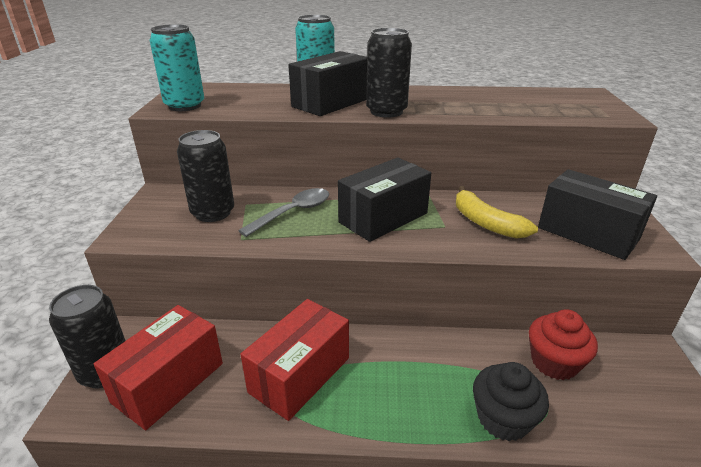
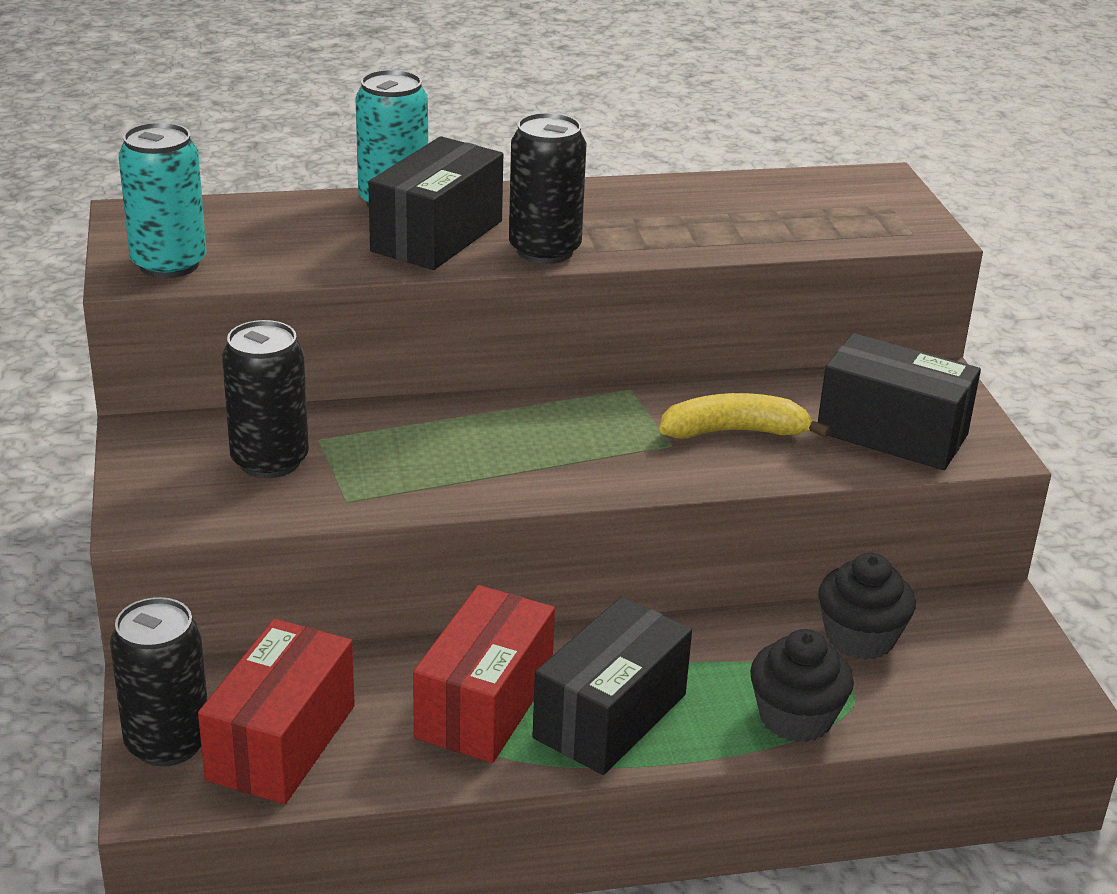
camera: 15 degrees left, 0 degrees up
grey spoon [238,188,329,237] -> none
black box [338,158,431,242] -> black box moved to [532,596,692,775]
yellow banana [456,186,538,239] -> yellow banana turned 135 degrees clockwise [659,393,831,439]
red cupcake [529,310,598,380] -> black cupcake [818,553,916,660]

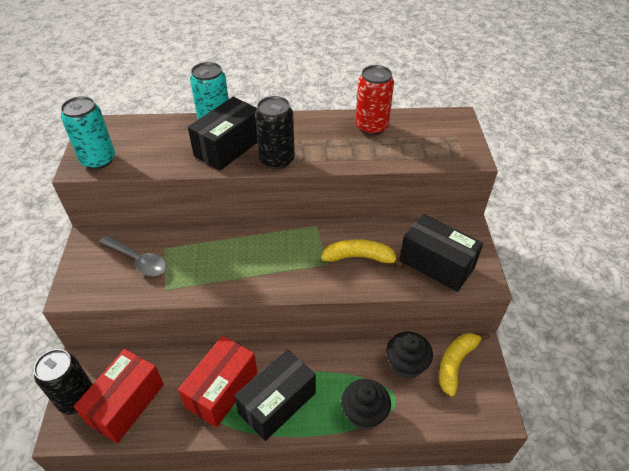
camera: 10 degrees right, 15 degrees up
black can [222,320,309,478] -> grey spoon [99,235,167,276]
none -> red can [356,65,394,135]
none -> yellow banana [439,333,489,396]

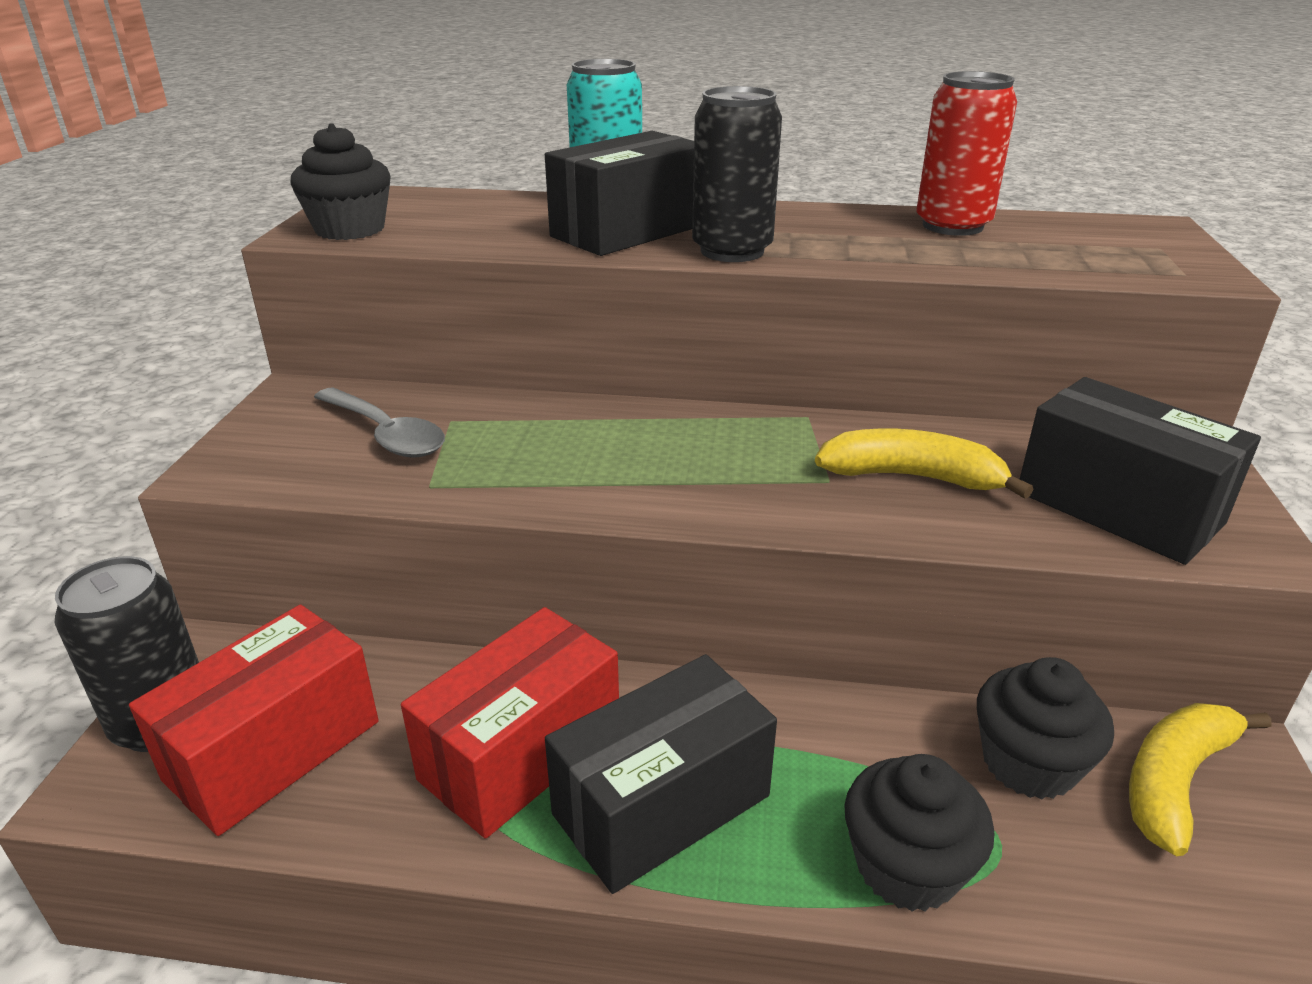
camera: 10 degrees right, 15 degrees down
turquoise can [61,96,115,170] -> black cupcake [291,123,391,240]

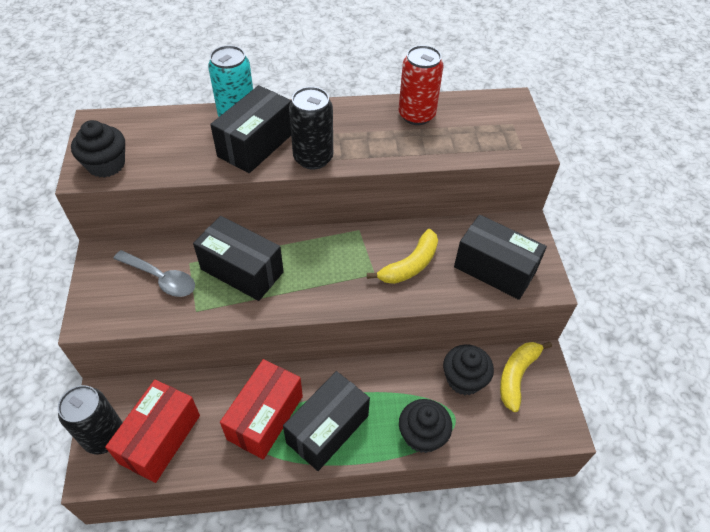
camera: 15 degrees left, 20 degrees up
yellow banana [815,429,1033,499] -> yellow banana turned 135 degrees clockwise [367,229,438,284]
none -> black box [193,216,284,301]

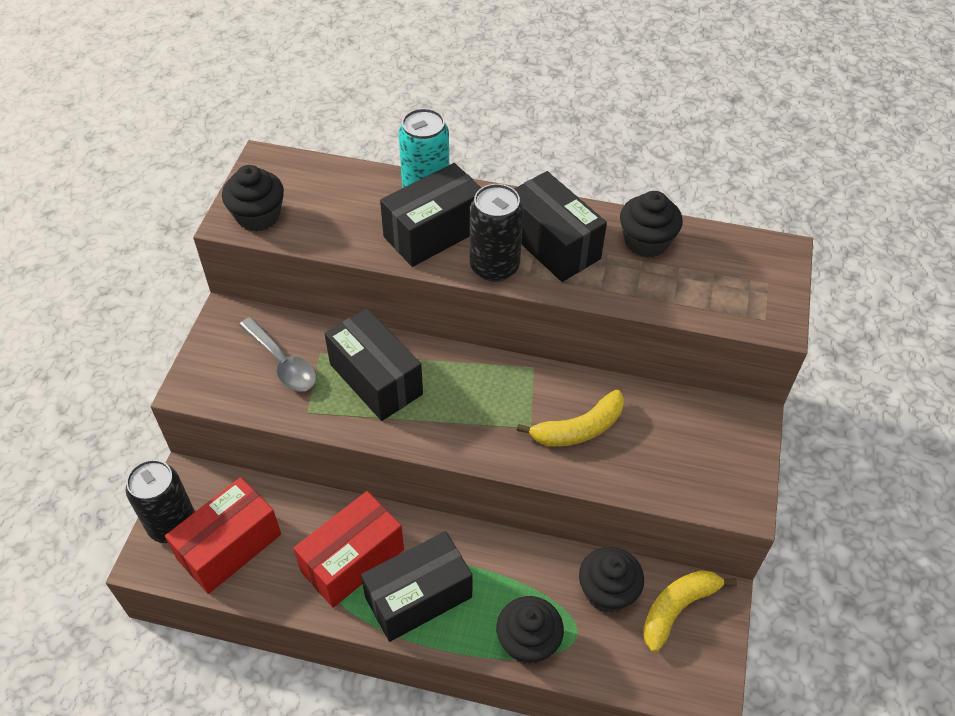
camera: 20 degrees right, 0 degrees up
red can [399,45,444,125] -> black cupcake [620,191,683,258]
black box [454,215,547,300] -> black box moved to [514,171,607,282]

